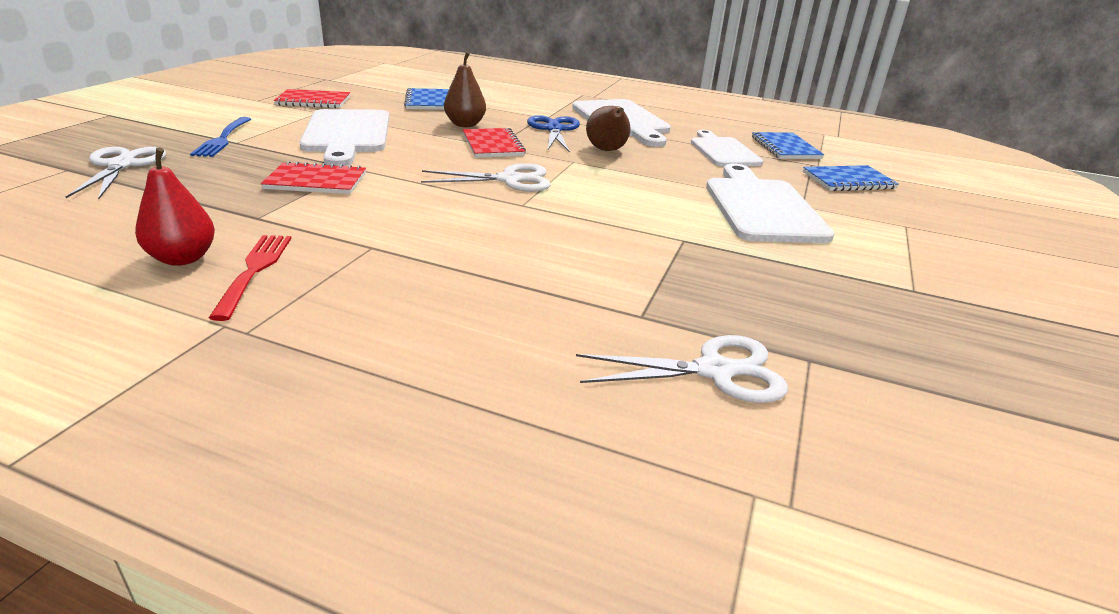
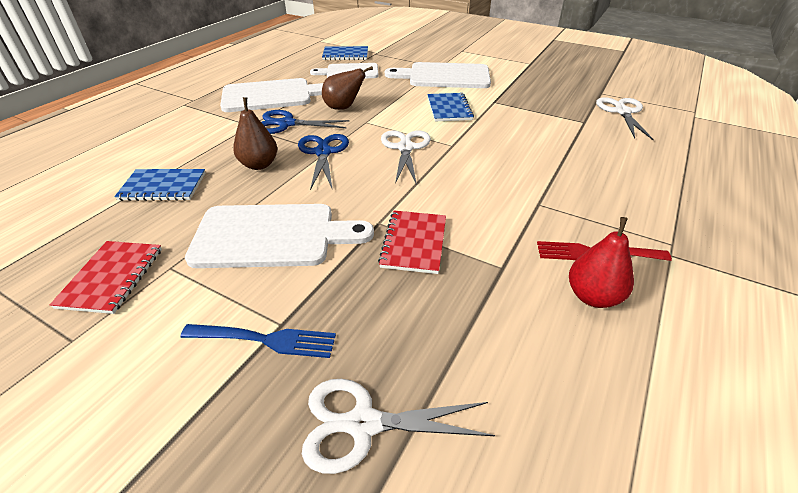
camera: 80 degrees left, 10 degrees up
red notebook [463,128,526,158] -> blue scissors [298,134,349,190]
blue notebook [803,165,899,191] -> blue notebook moved to [427,93,474,121]

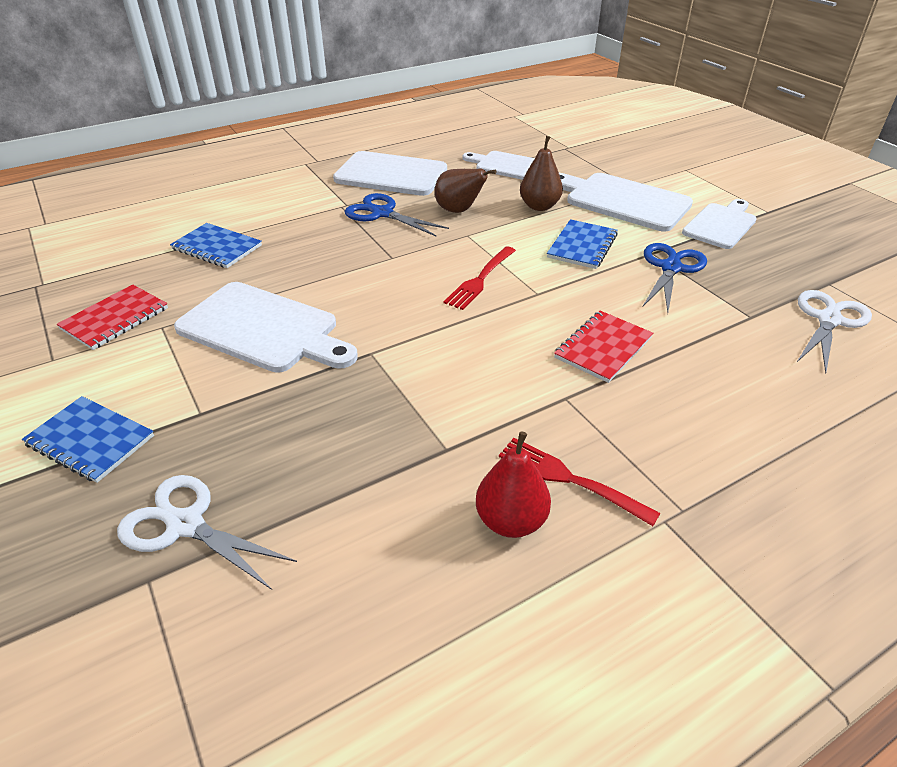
camera: 30 degrees right, 0 degrees up
blue fork [180,324,336,358] -> none
brown pear [233,97,277,170] -> brown pear moved to [520,136,563,211]
blue scissors [298,134,349,190] -> blue scissors moved to [643,243,707,313]
blue notebook [322,46,368,60] -> blue notebook moved to [22,396,154,483]
red notebook [378,210,446,274] -> red notebook moved to [554,311,653,383]
white scissors [381,130,431,185] -> red fork [444,246,516,310]
none -> white cutting board [682,199,757,249]

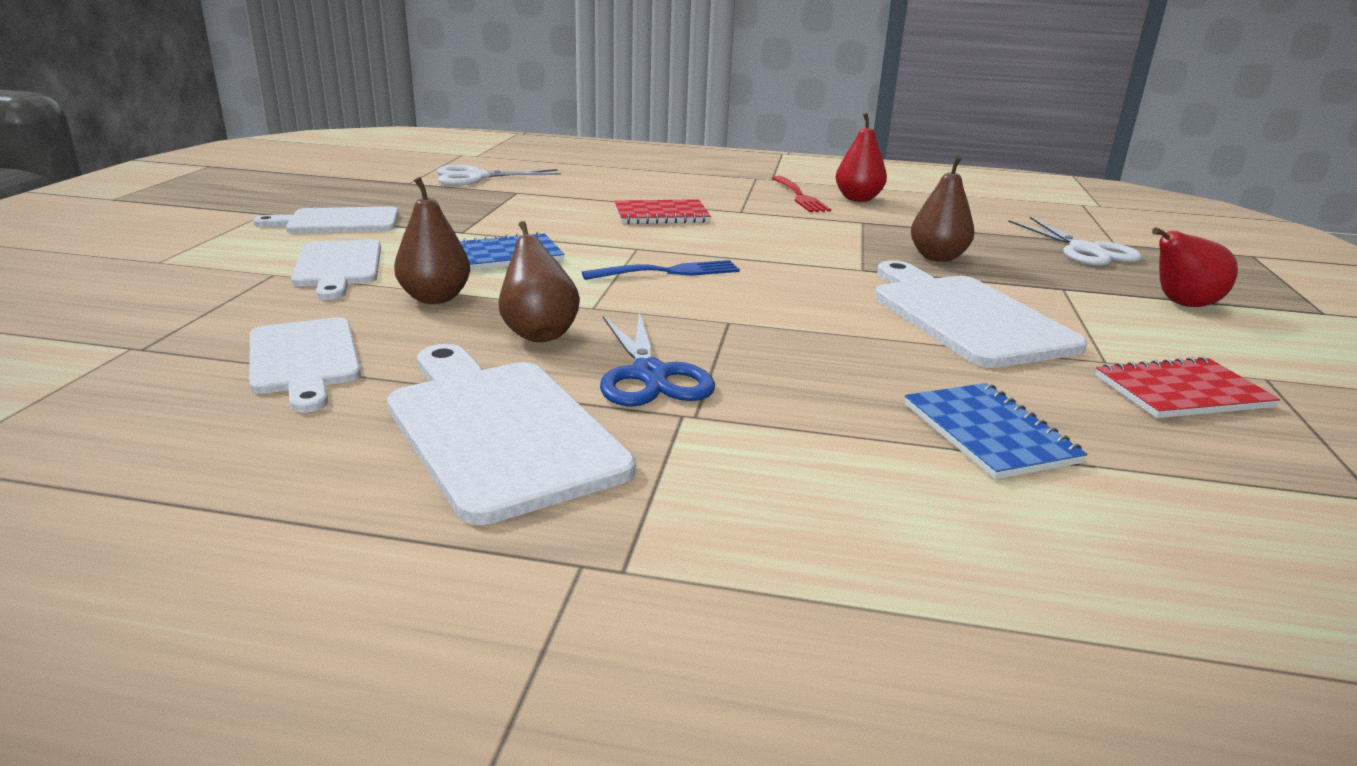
camera: 140 degrees left, 15 degrees down
blue notebook [22,396,154,483] -> red pear [1152,227,1238,307]
red fork [444,246,516,310] -> blue fork [582,260,740,280]
white cutting board [559,173,693,231] -> white cutting board [291,240,381,300], size x0.66
blue scissors [643,243,707,313] -> none
none -> brown pear [911,155,975,262]

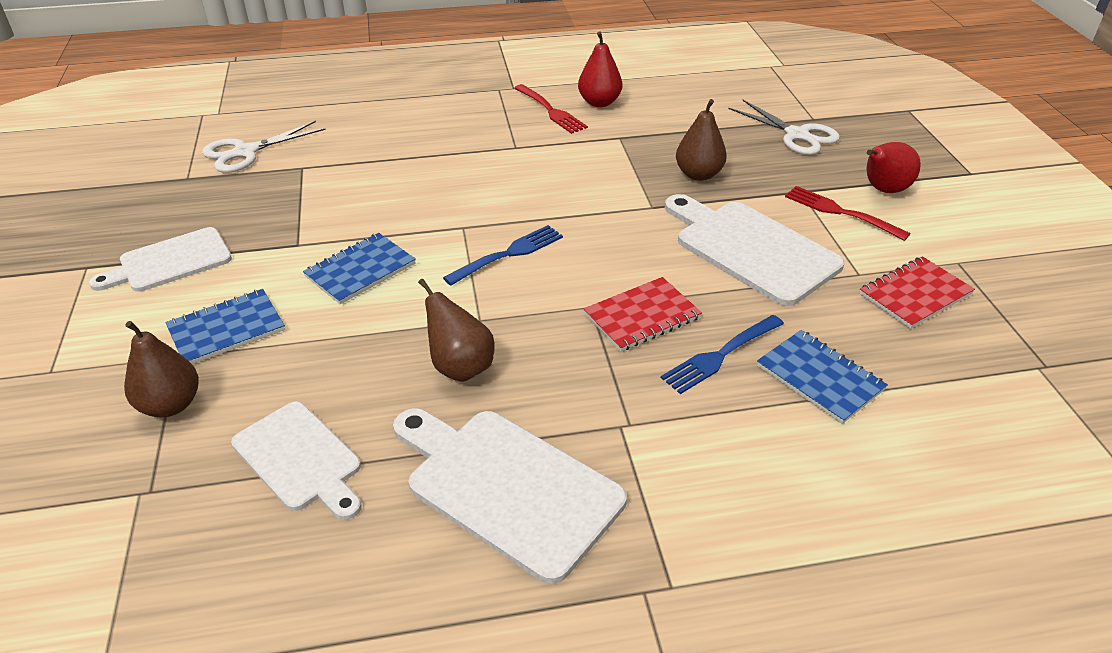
camera: 20 degrees left, 15 degrees up
white cutting board [291,240,381,300] -> blue notebook [165,289,285,364]
brown pear [394,177,470,304] -> brown pear moved to [124,321,199,417]
blue scissors [600,312,715,407] -> none
red notebook [614,199,711,224] -> red notebook moved to [584,277,702,352]
none -> blue fork [661,315,784,394]
none -> red fork [785,186,911,241]

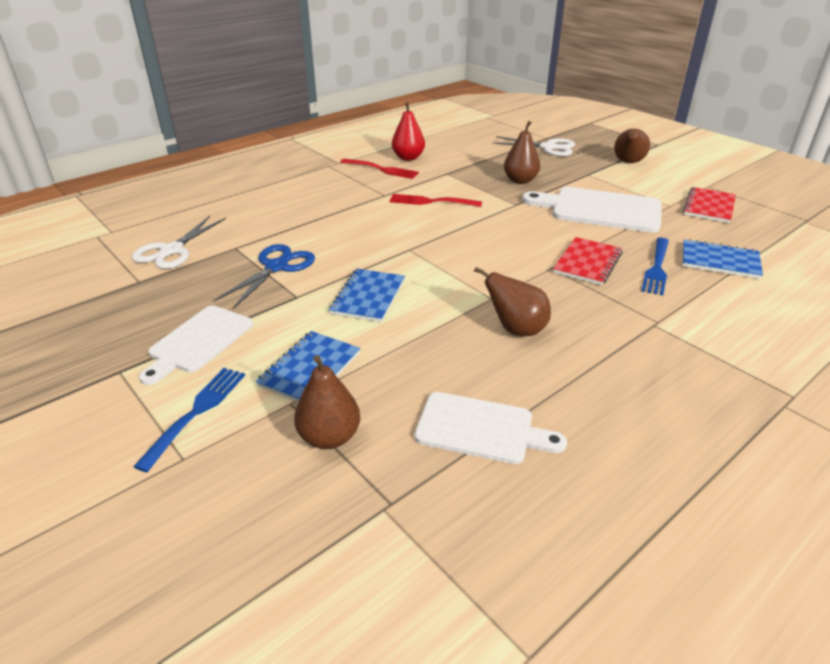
camera: 30 degrees left, 5 degrees down
white cutting board [393,408,627,584] -> none
blue fork [443,225,563,285] -> blue fork moved to [133,368,245,472]
red fork [785,186,911,241] -> red fork moved to [390,194,482,207]
red pear [867,142,921,193] -> brown pear [614,129,650,163]
none -> blue scissors [214,244,315,308]

